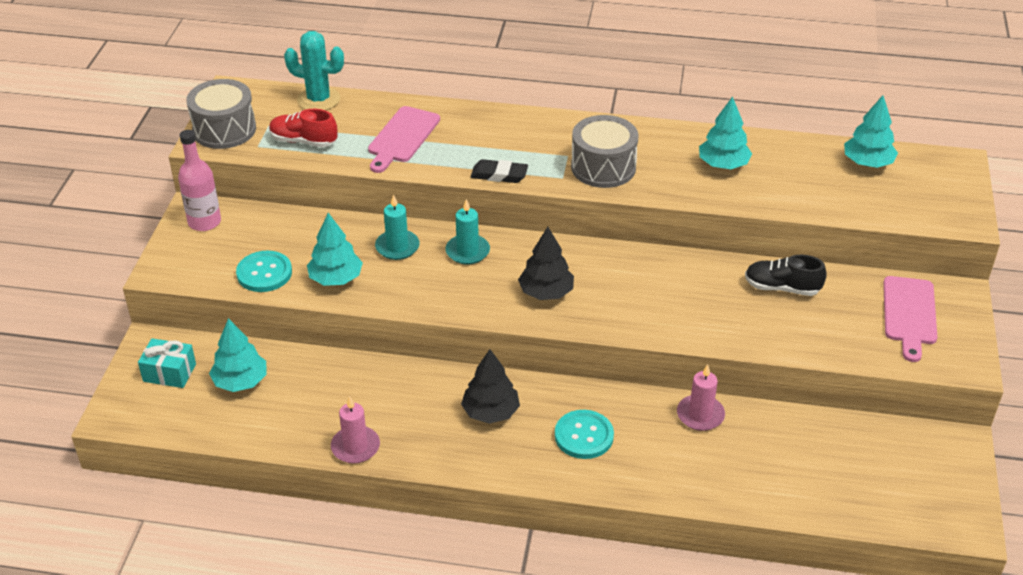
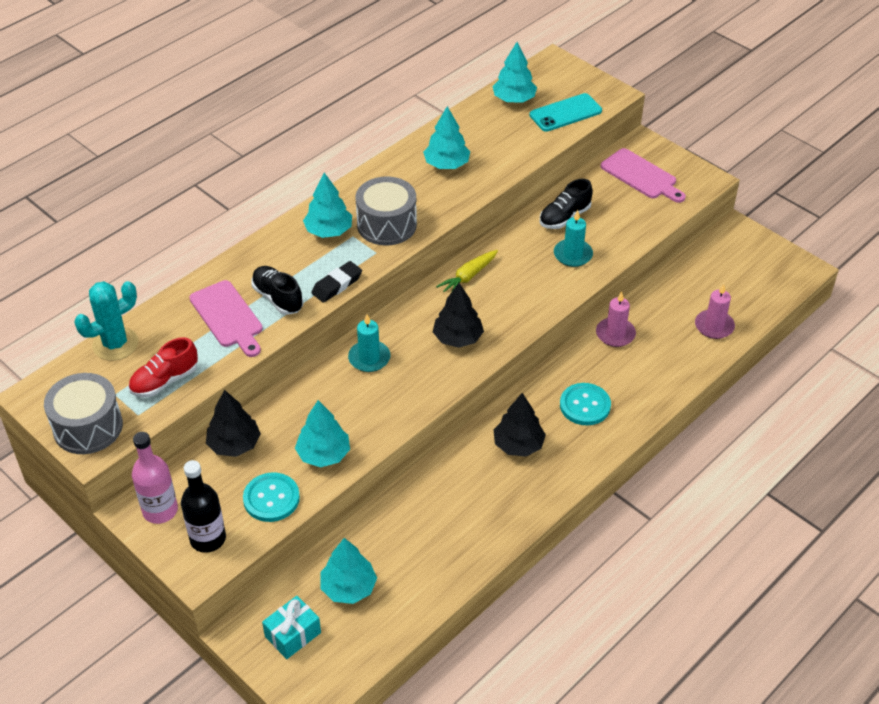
camera: 55 degrees left, 5 degrees up
pink candle [331,396,380,464] -> pink candle moved to [695,284,735,339]
turquoise candle [375,194,419,260] -> turquoise candle moved to [554,210,593,267]
none -> black bottle [181,460,226,553]
none -> black tree [206,390,261,457]
none -> black shoe [251,266,303,315]
none -> turquoise tree [303,173,352,238]
none -> yellow carrot [436,250,498,292]
none -> turquoise phone [529,93,602,132]

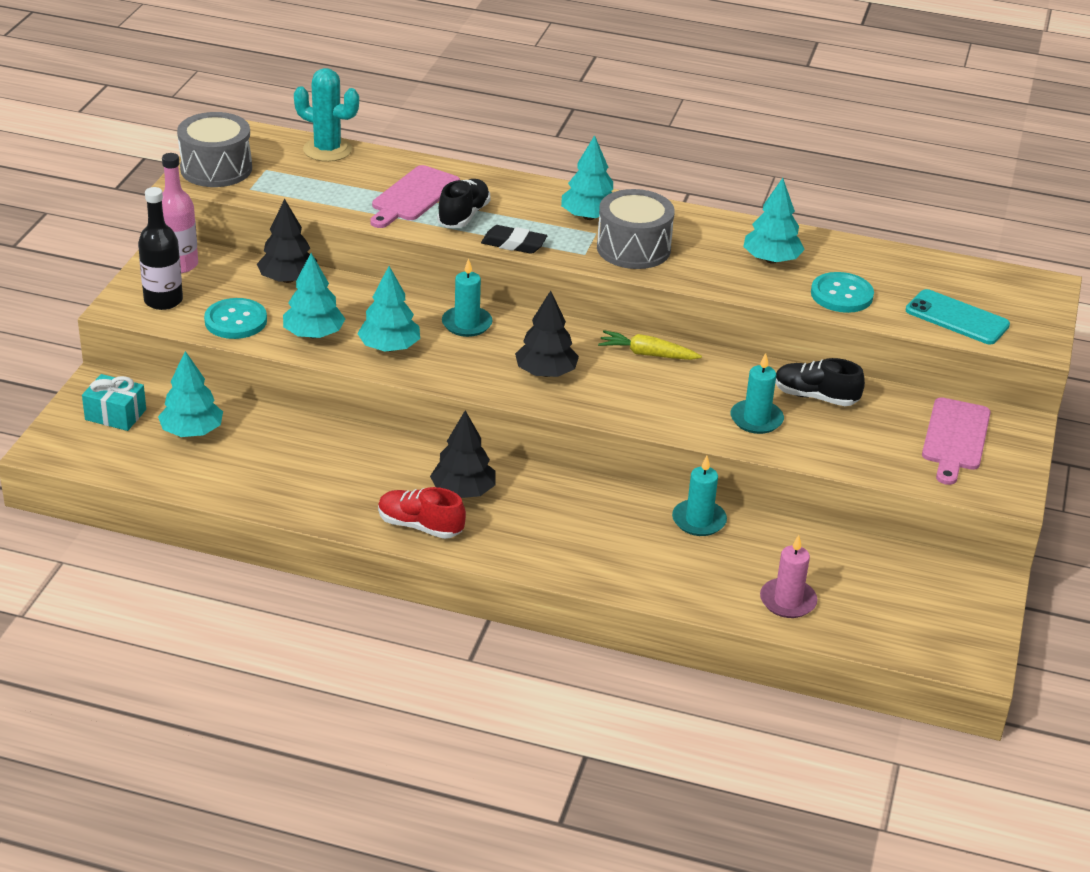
camera: 60 degrees right, 10 degrees down
red shoe [129,337,198,397] -> red shoe moved to [378,487,466,539]
turquoise tree [492,42,537,103] -> turquoise tree moved to [357,266,420,352]
turquoise button [560,383,611,425] -> turquoise button moved to [811,272,874,313]
pink candle [596,291,636,347] -> turquoise candle [672,456,727,536]

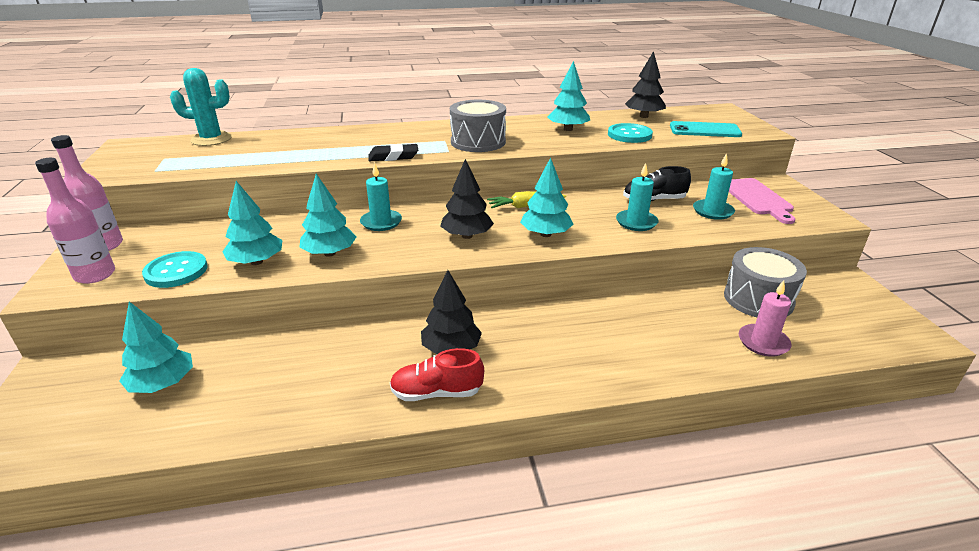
camera: 25 degrees left, 5 degrees down
turquoise gift [82,374,146,431] -> none
black bottle [138,187,183,310] -> pink bottle [35,158,115,284]
grey drum [177,112,252,187] -> grey drum moved to [724,247,807,317]
black tree [257,199,317,283] -> black tree moved to [625,51,666,118]
pink cutting board [370,165,460,228] -> none
black shoe [437,179,491,228] -> none
turquoise tree [561,135,613,220] -> turquoise tree moved to [520,157,574,237]
turquoise candle [672,456,727,536] -> turquoise candle moved to [693,153,735,220]

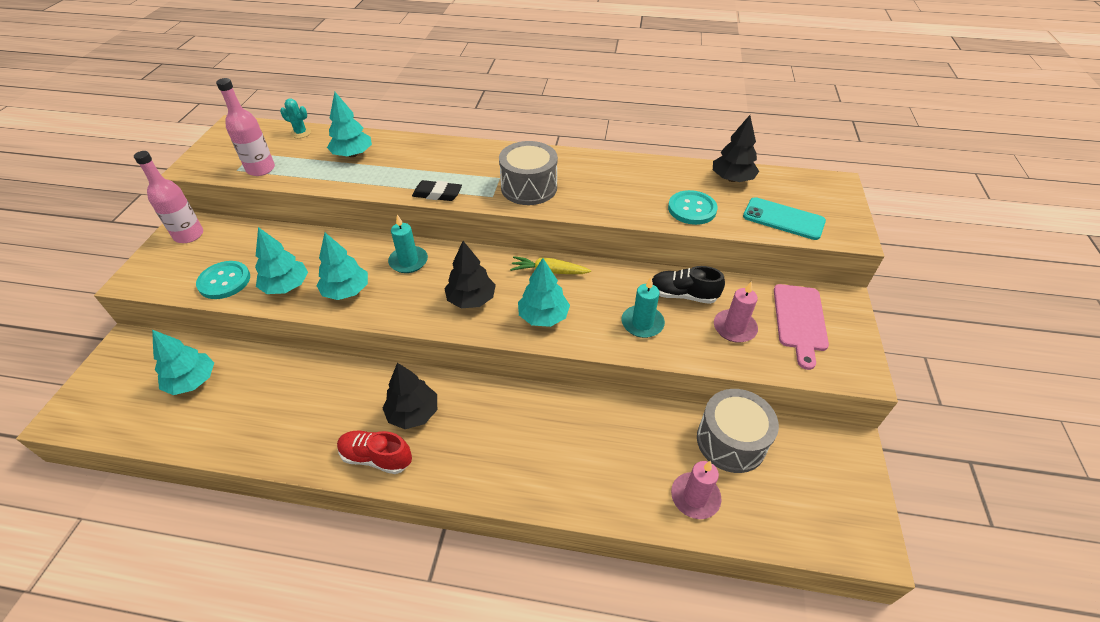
camera: 20 degrees right, 15 degrees up
pink bottle [35,158,115,284] -> pink bottle moved to [216,78,275,176]
turquoise cactus [170,68,232,146] -> turquoise cactus [280,99,311,138], size x0.56
turquoise tree [548,61,590,131] -> turquoise tree moved to [327,92,372,157]
turquoise candle [693,153,735,220] -> pink candle [714,281,758,343]

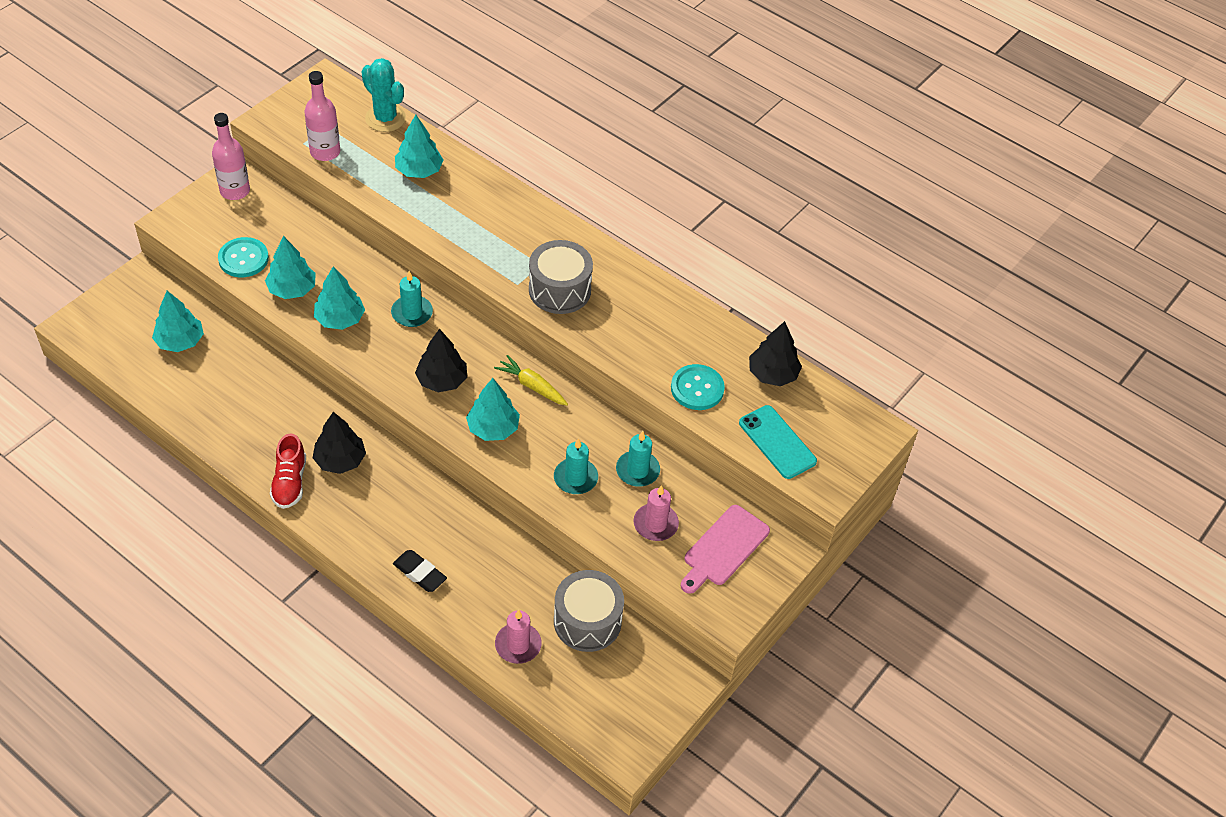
camera: 25 degrees right, 5 degrees up
turquoise cactus [280,99,311,138] -> turquoise cactus [361,58,406,132], size x1.77
red shoe [337,431,412,474] -> red shoe turned 135 degrees counterclockwise [270,433,306,509]
black eraser [412,180,462,201] -> black eraser moved to [393,550,447,592]
black shoe [652,266,725,304] -> turquoise candle [616,431,660,487]

